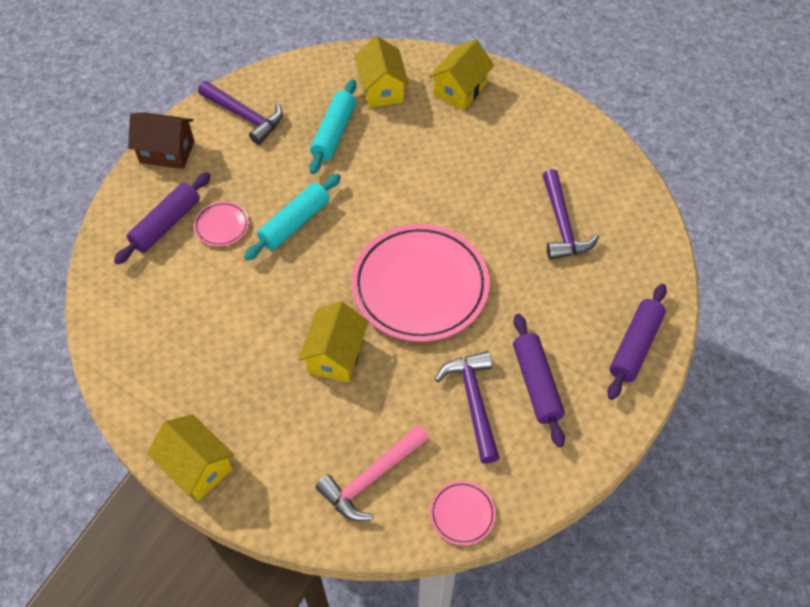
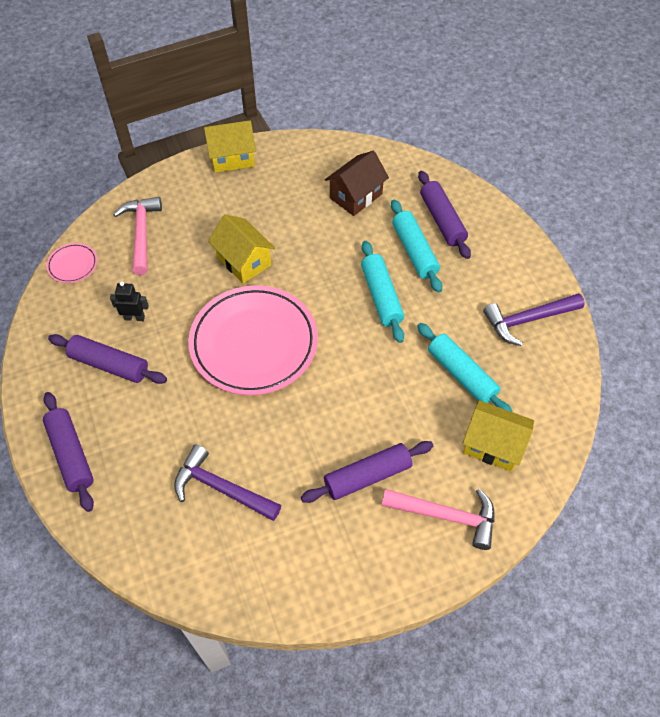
camera: 125 degrees right, 0 degrees up
brown house [128,112,194,169] -> brown house moved to [325,151,389,216]
pink plate [194,201,249,246] -> turquoise rolling pin [391,199,442,292]
yellow house [429,39,494,110] -> pink hammer [382,489,495,550]
purple hammer [435,351,499,464] -> black robot [110,281,149,321]
none -> purple rolling pin [301,441,433,503]

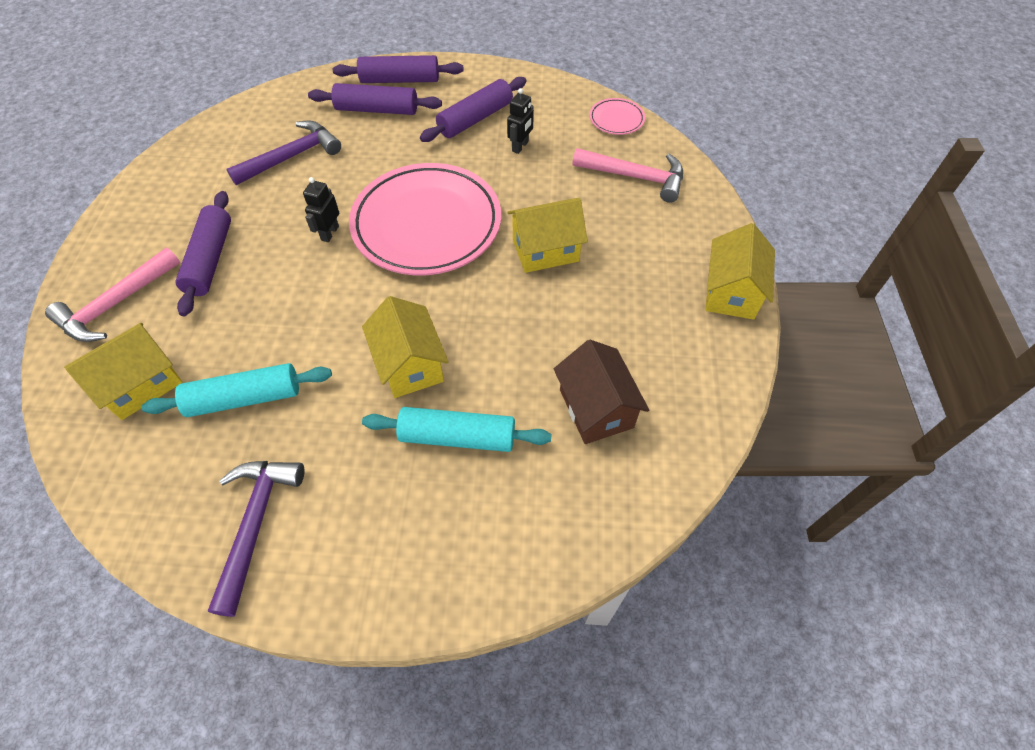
camera: 115 degrees right, 0 degrees up
turquoise rolling pin [361,241,404,343] -> yellow house [362,296,449,398]
purple rolling pin [418,171,471,259] -> purple rolling pin moved to [308,83,442,115]
none -> black robot [303,177,339,242]

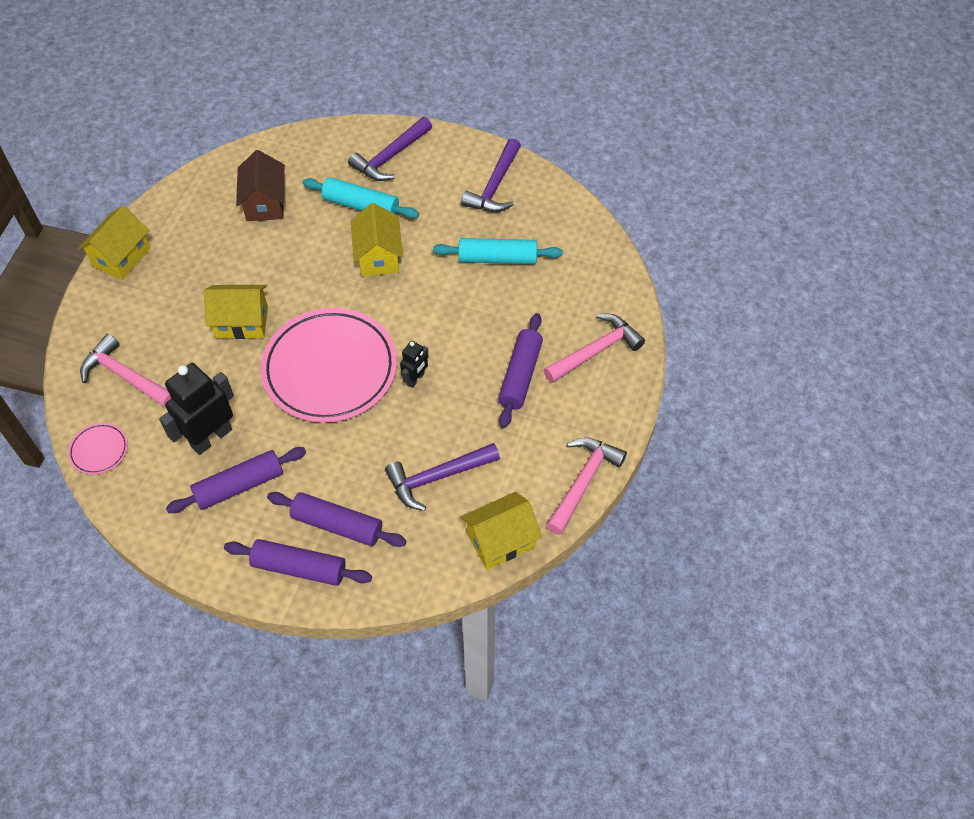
camera: 165 degrees left, 0 degrees up
yellow house [64,323,182,420] -> yellow house moved to [461,492,542,570]
black robot [507,88,534,154] -> black robot [159,363,234,455], size x1.92
none -> purple hammer [348,117,432,181]
none -> pink hammer [546,437,627,535]

